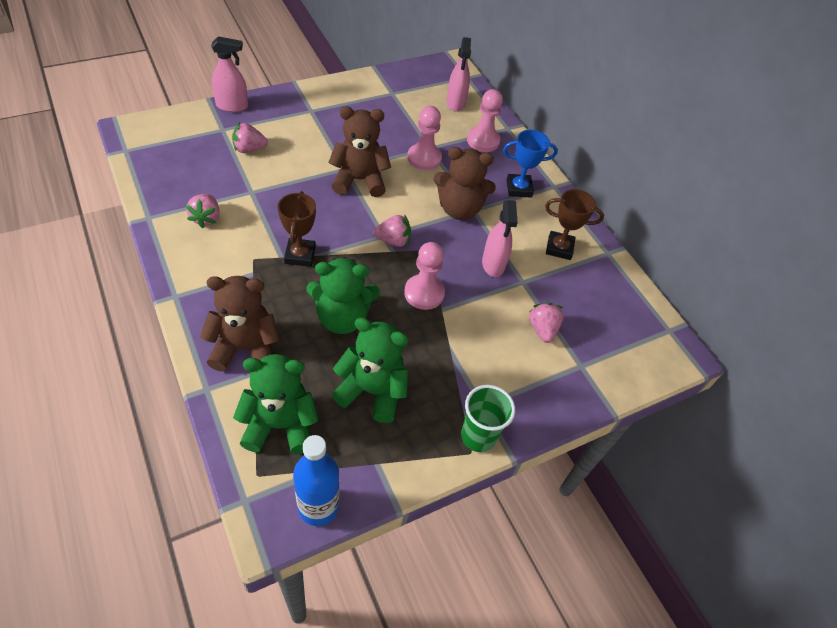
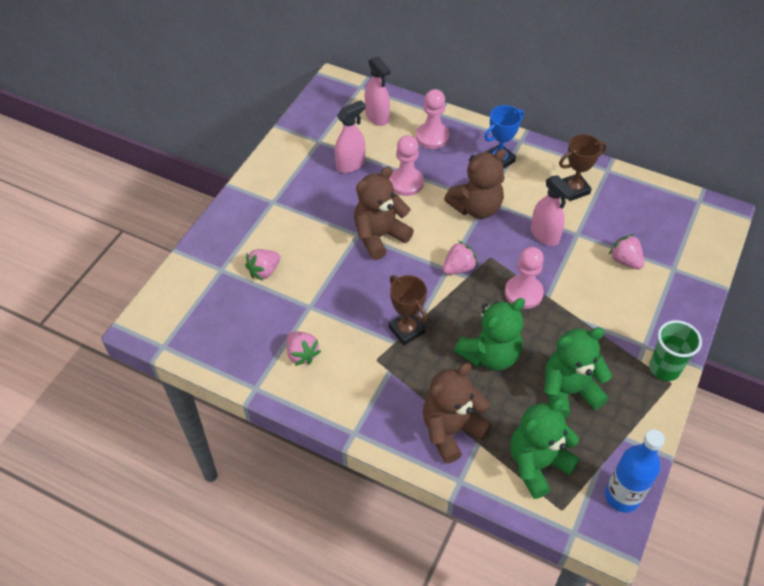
camera: 30 degrees left, 0 degrees up
pink spray bottle [211,36,248,112] -> pink spray bottle moved to [335,100,366,173]

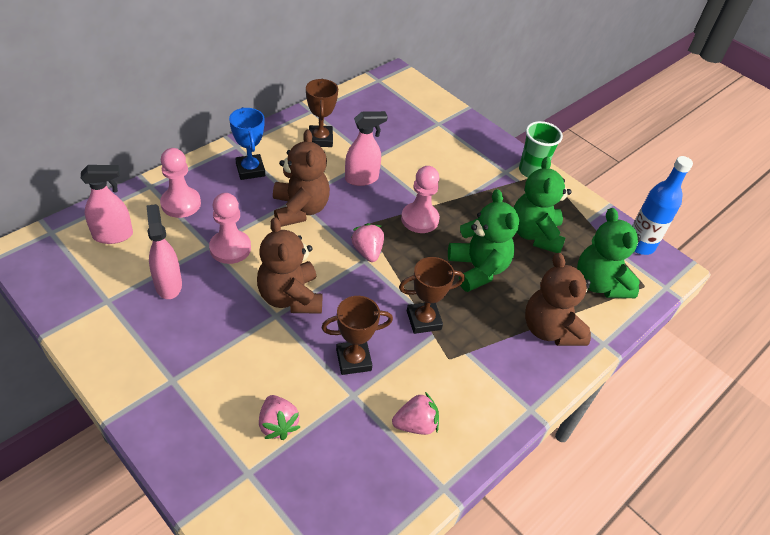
camera: 75 degrees left, 5 degrees down
pink strawberry [609,234,644,269] -> none
none -> brown trophy [321,296,393,375]

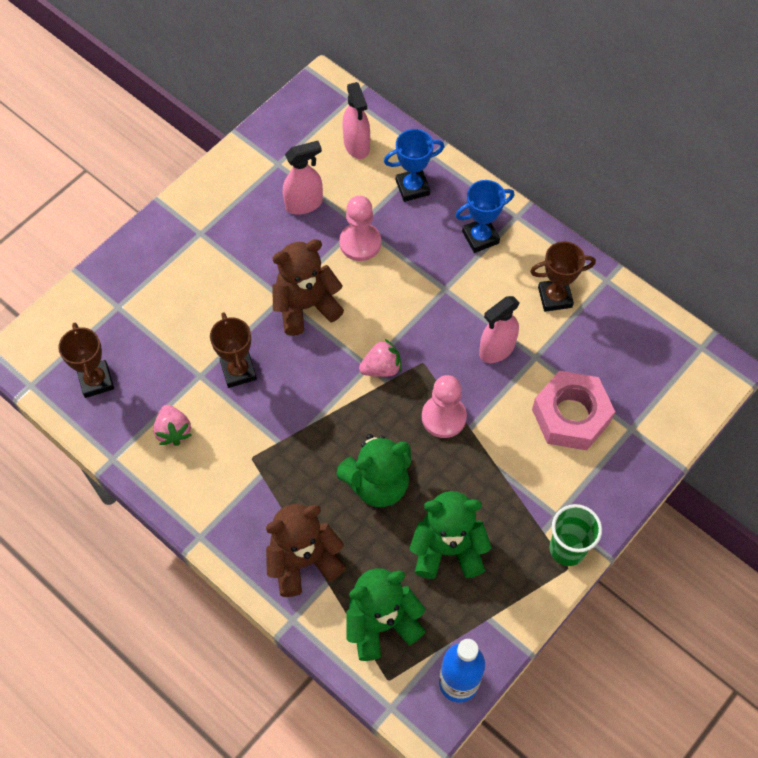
camera: 90 degrees right, 15 degrees up
pink pawn [160,148,201,218] -> blue trophy [384,129,444,202]
pink strawberry [259,395,300,440] -> none
brown teddy bear [273,129,330,227] -> none
pink spray bottle [345,111,388,186] -> pink spray bottle turned 75 degrees clockwise [479,296,520,363]
brown trophy [399,257,465,334] -> brown trophy moved to [58,323,114,398]
none -> pink nut [532,371,615,450]

